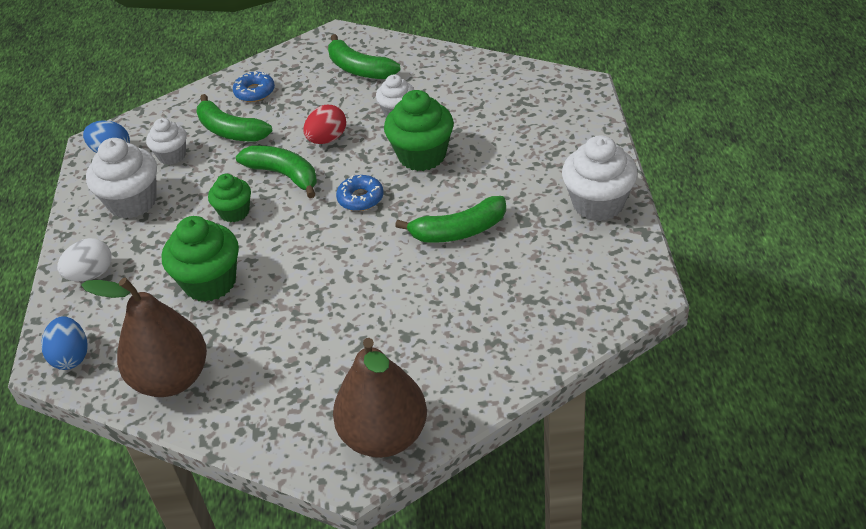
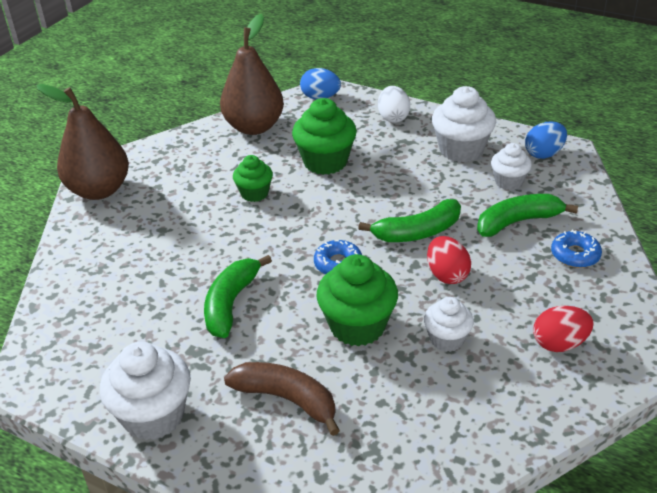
camera: 120 degrees right, 5 degrees down
green cupcake [208,174,251,223] -> green cupcake moved to [233,155,273,202]
green banana [328,34,401,79] -> red egg [533,306,593,352]
none -> brown banana [224,362,340,436]

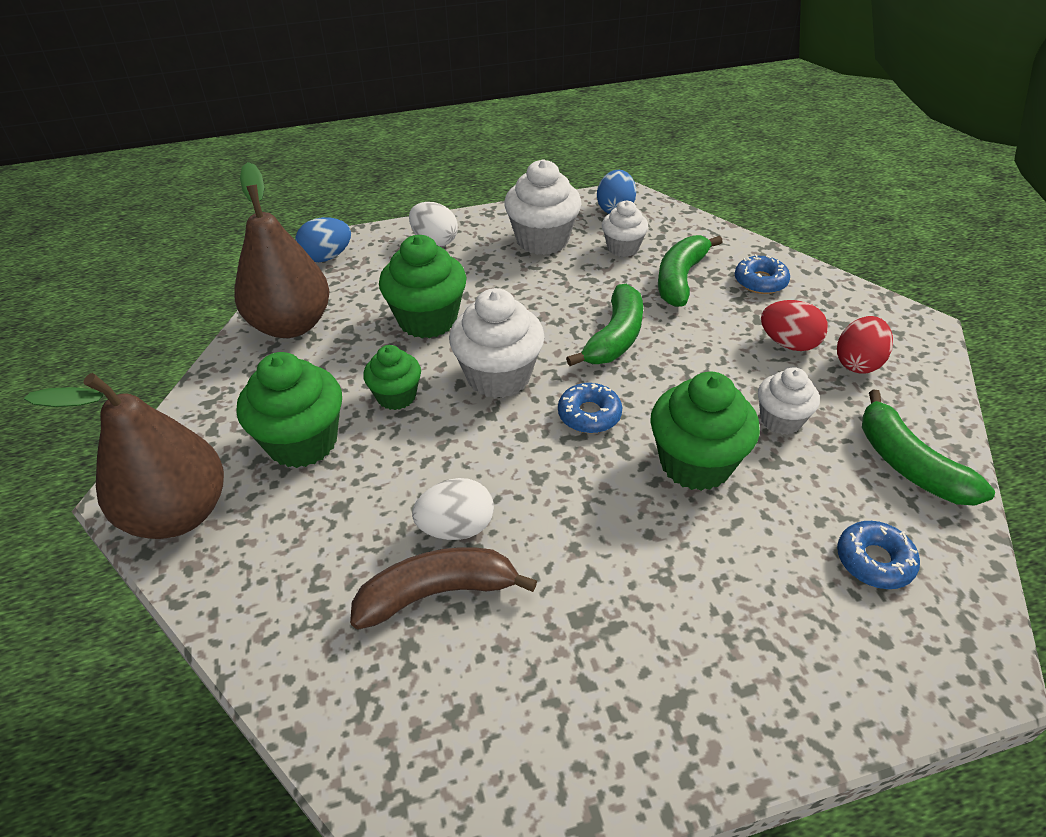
camera: 45 degrees left, 5 degrees up
white cupcake [100,342,191,440] -> white cupcake moved to [449,288,544,398]
green banana [204,255,272,338] -> green banana moved to [862,389,995,506]
brown banana [224,362,340,436] -> brown banana moved to [350,547,537,630]
red egg [427,236,471,284] -> red egg moved to [761,300,828,351]
none -> green cupcake [237,352,342,468]
none -> white egg [412,478,494,540]
none -> blue donut [837,521,920,589]

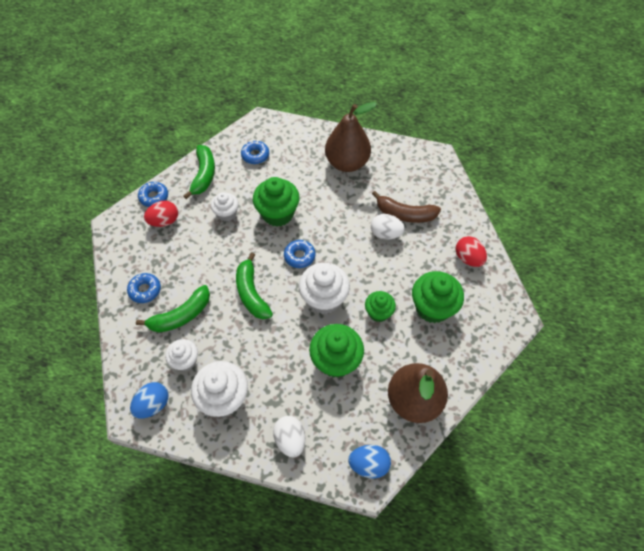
camera: 150 degrees left, 15 degrees up
brown pear [24,373,224,539] -> brown pear moved to [325,102,377,172]
green banana [566,284,643,366] -> green banana turned 75 degrees counterclockwise [236,253,273,319]
red egg [761,300,828,351] -> red egg moved to [456,236,487,267]
none -> blue donut [138,182,168,207]

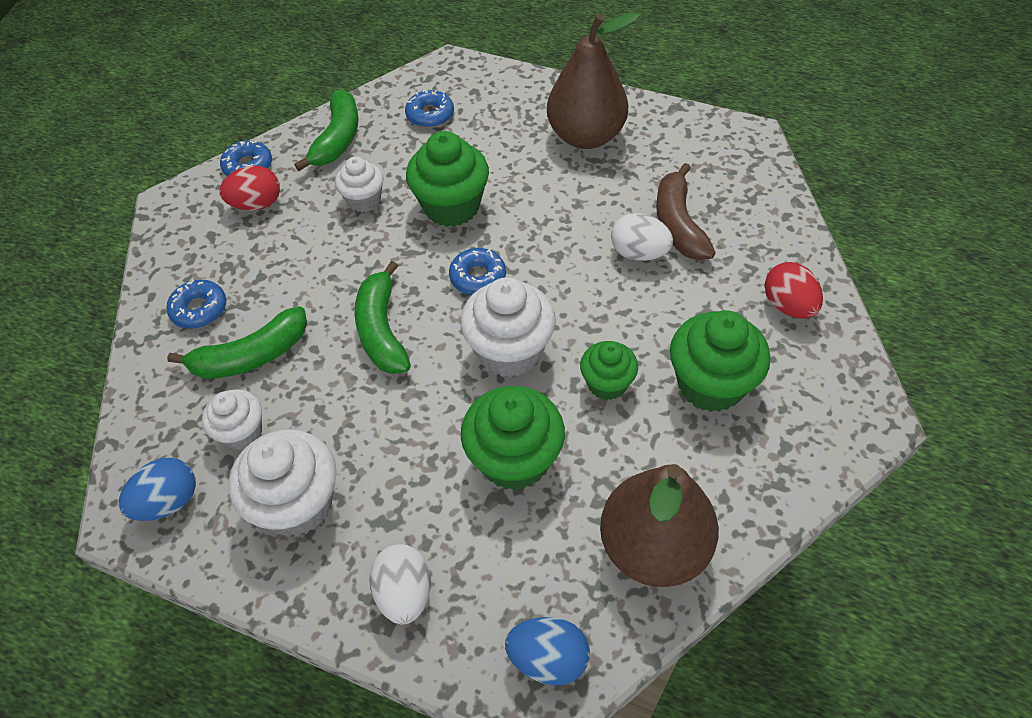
camera: 10 degrees right, 5 degrees down
brown banana [372,191,441,223] -> brown banana turned 60 degrees clockwise [656,163,716,260]

